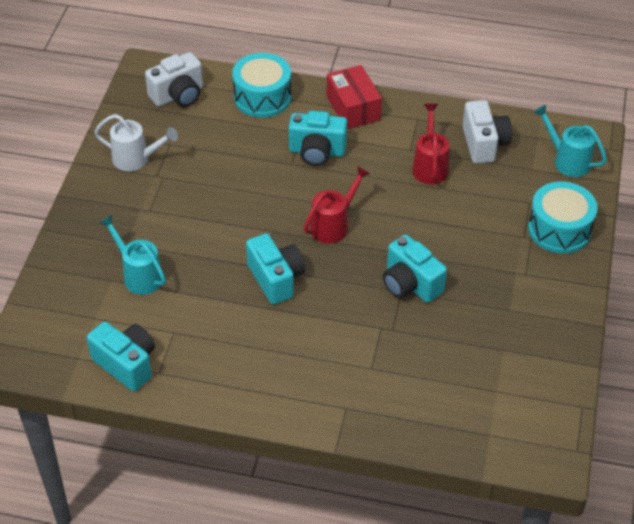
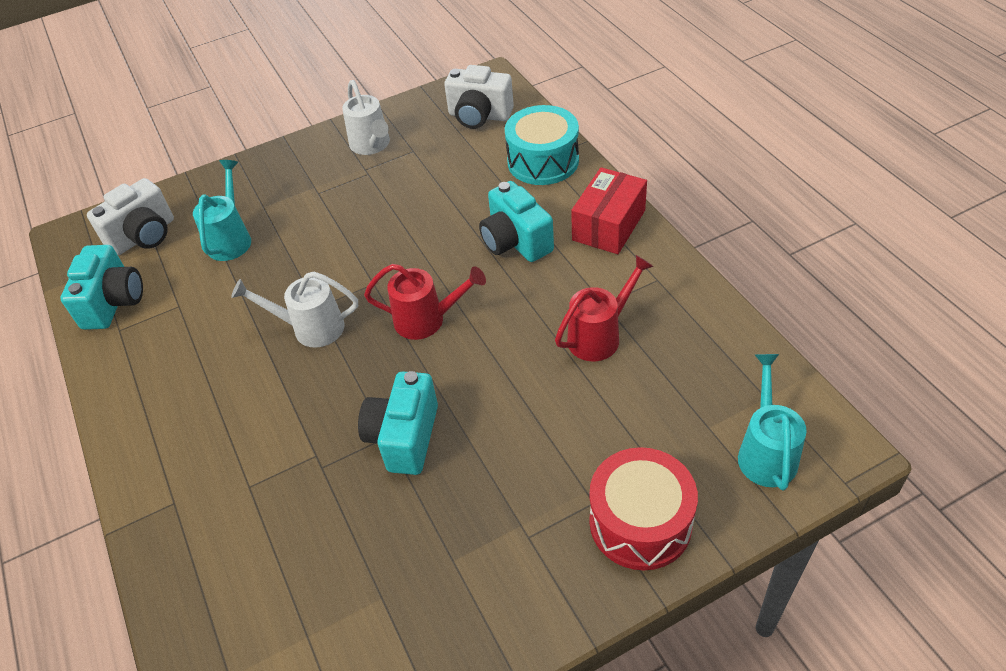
camera: 55 degrees right, 0 degrees up
turquoise camera [246,233,305,305] -> white watering can [231,272,358,348]
white camera [463,100,512,164] -> white camera moved to [87,178,174,255]
turquoise drum [528,181,598,254] -> red drum [590,447,698,571]

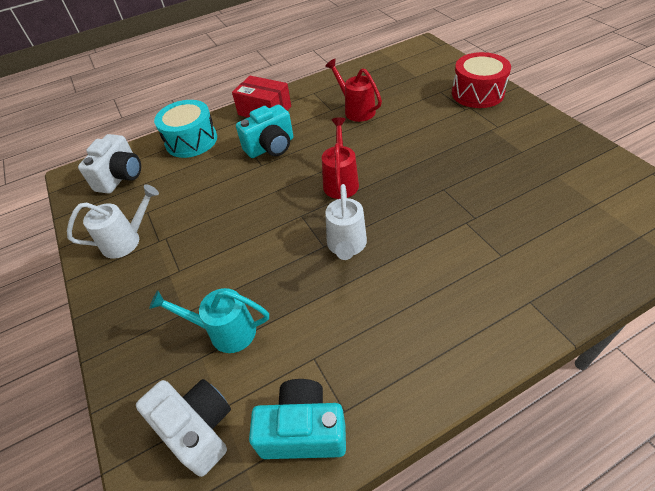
camera: 90 degrees left, 0 degrees up
turquoise camera [358,371,438,475] -> none
turquoise watering can [738,354,807,491] -> none

